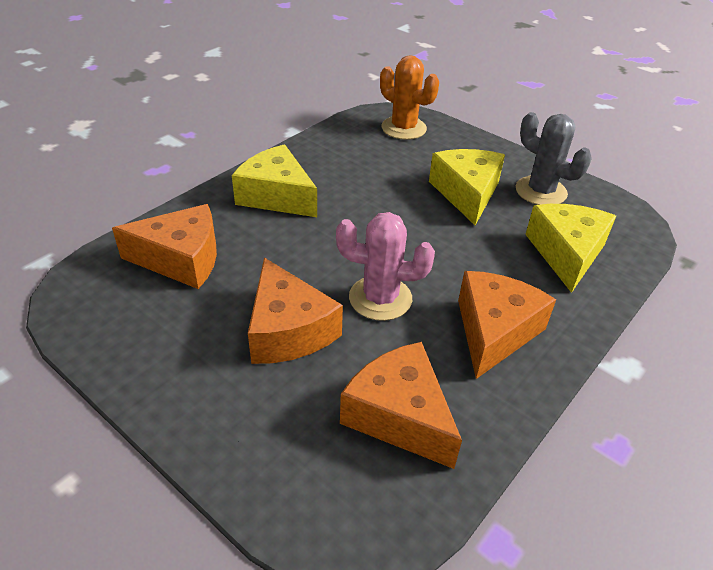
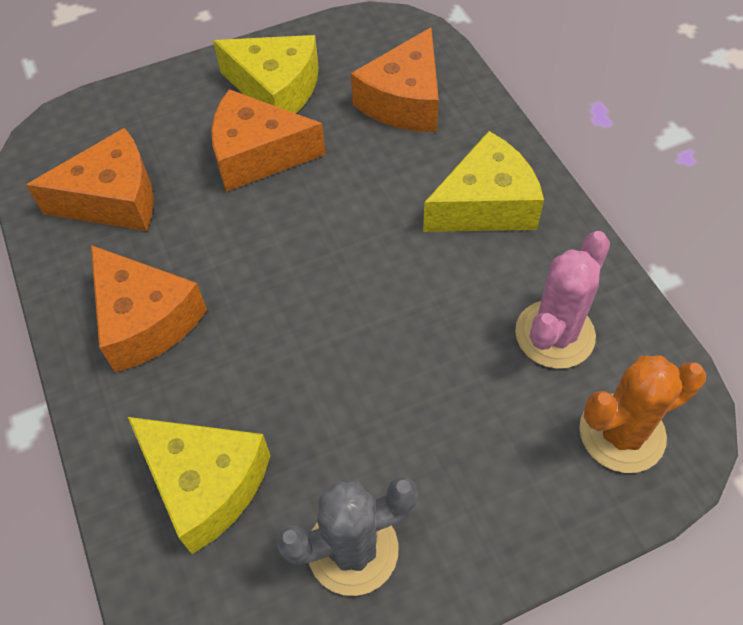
camera: 120 degrees right, 15 degrees up
pink cactus [336,212,435,321] -> pink cactus moved to [515,231,610,369]
yellow cheese [429,149,505,225] -> yellow cheese moved to [213,35,319,113]

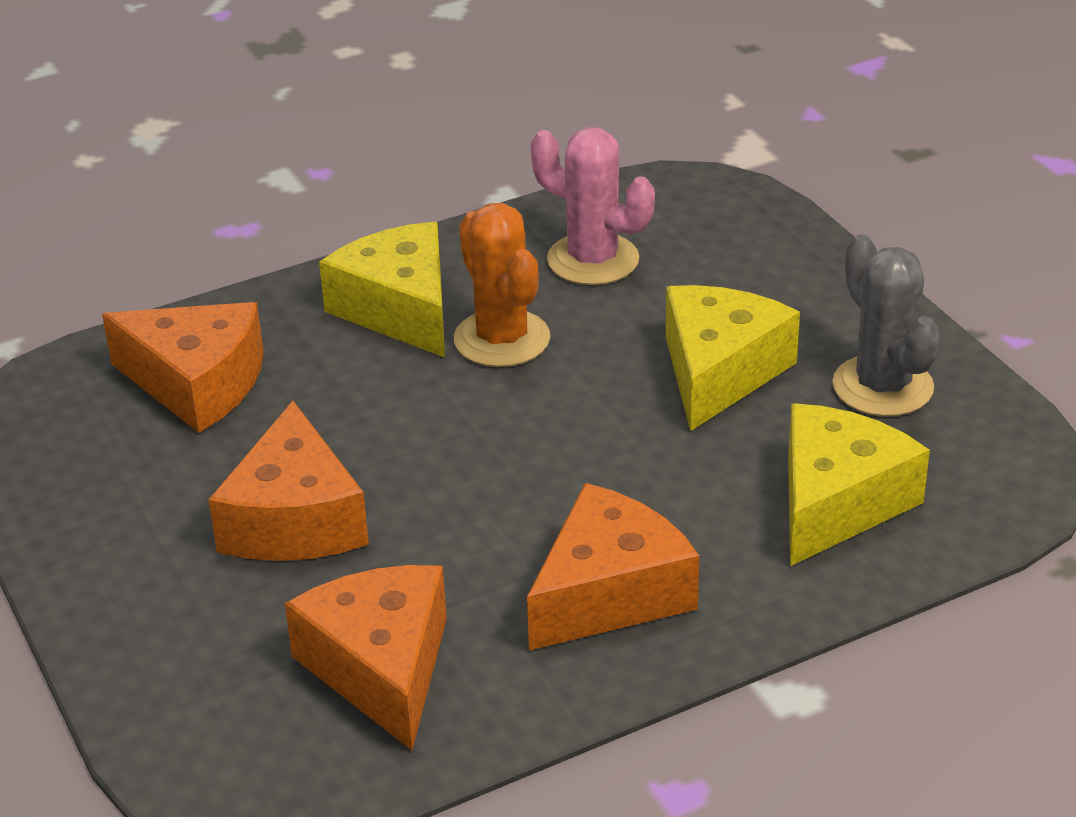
camera: 95 degrees left, 20 degrees down
yellow cheese [213,35,319,113] -> yellow cheese moved to [666,285,800,431]
orange cactus [579,355,706,473] -> orange cactus moved to [454,203,550,367]

